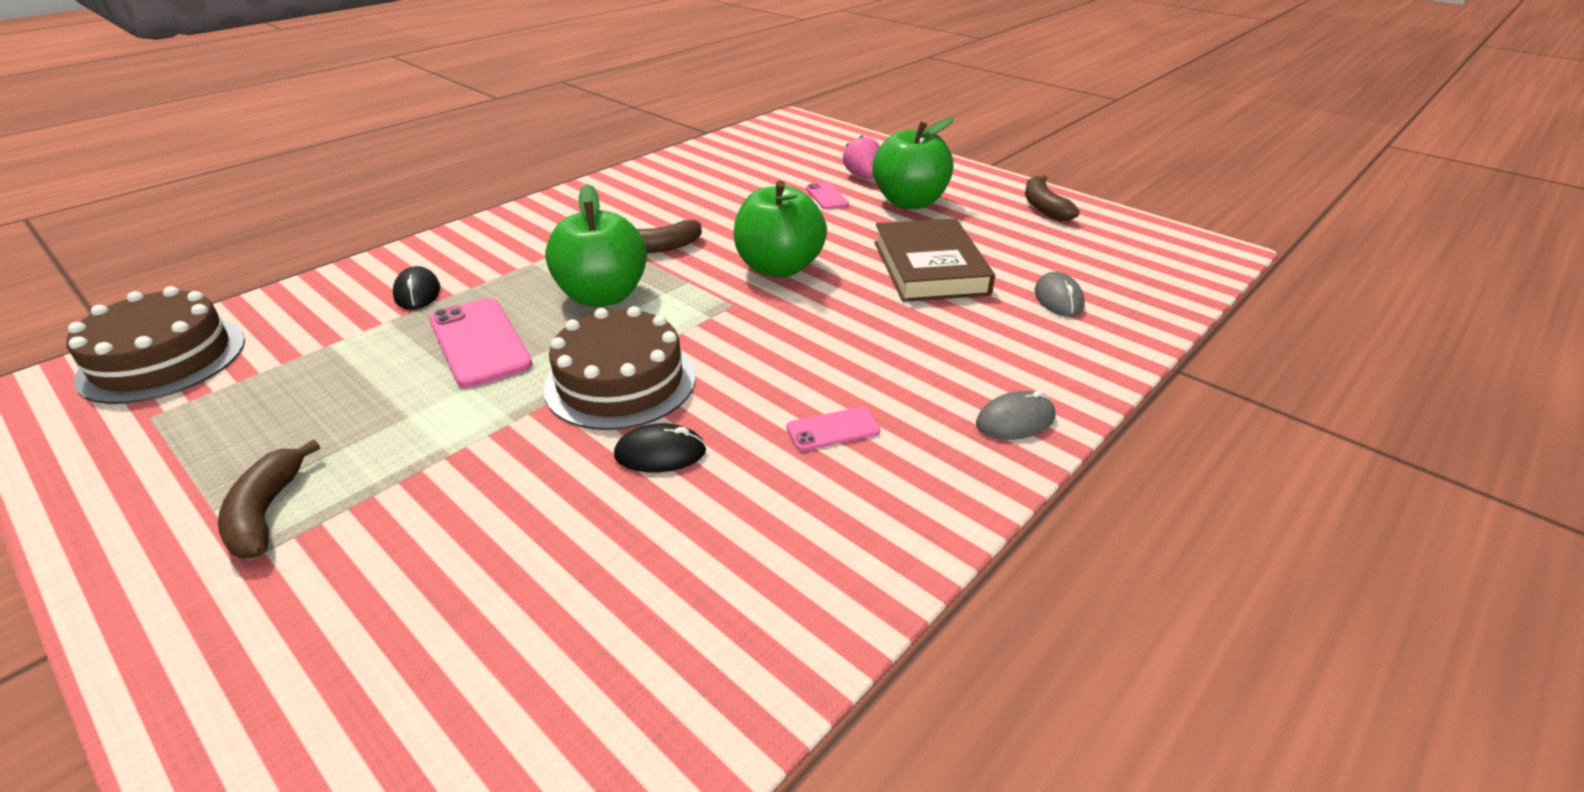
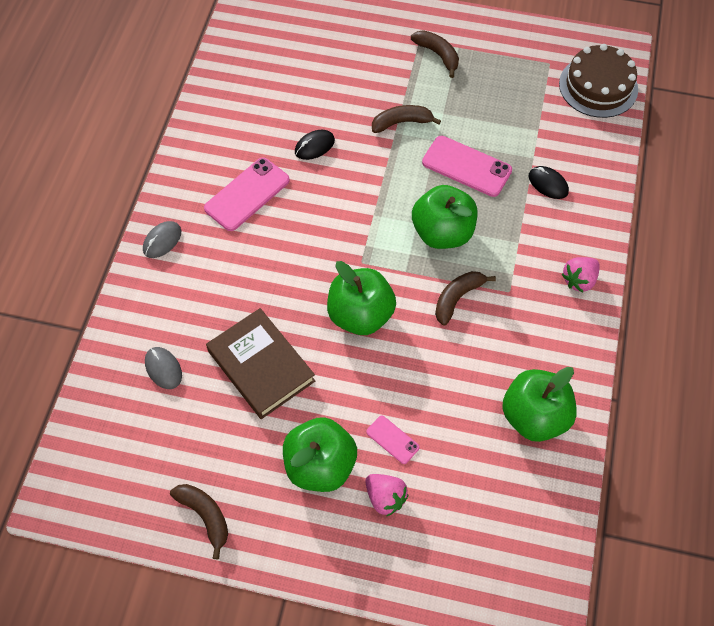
camera: 150 degrees right, 25 degrees up
brown cake [543,306,696,430] -> none
pink phone [787,407,880,451] -> pink phone [204,157,290,231], size x1.88
none -> brown banana [372,105,441,133]
none -> green apple [502,367,577,442]
none -> pink strawberry [562,257,599,292]

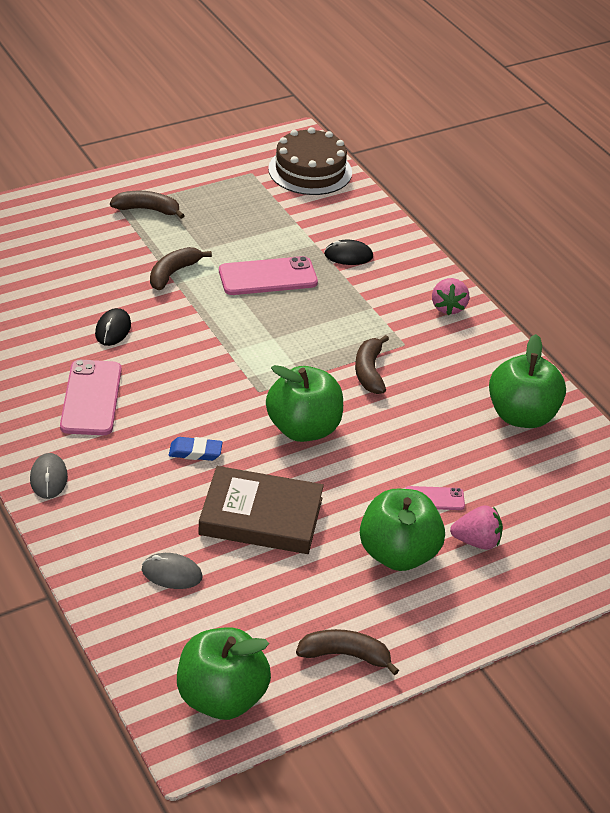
camera: 45 degrees left, 20 degrees down
green apple [412,185,477,249] -> green apple moved to [177,627,271,720]
none -> blue eraser [169,437,223,461]

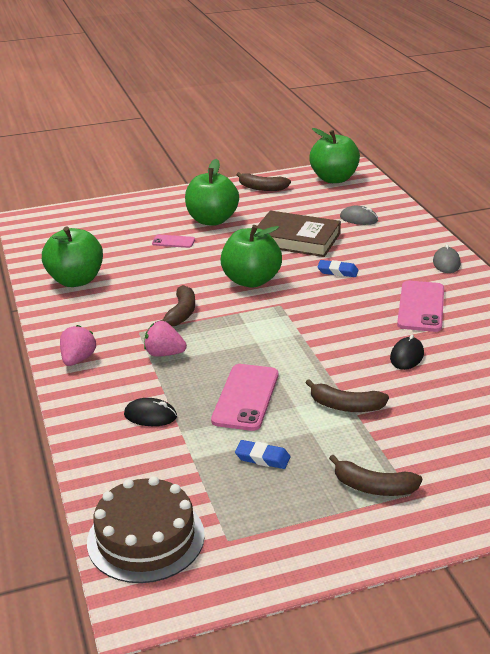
camera: 165 degrees left, 10 degrees down
brown banana [150,247,212,290] -> brown banana turned 60 degrees clockwise [306,379,389,412]
pink phone [219,256,318,295] -> pink phone turned 75 degrees counterclockwise [211,364,278,431]
pink strawberry [450,505,503,550] -> pink strawberry moved to [144,321,187,357]
none -> blue eraser [235,440,290,469]

